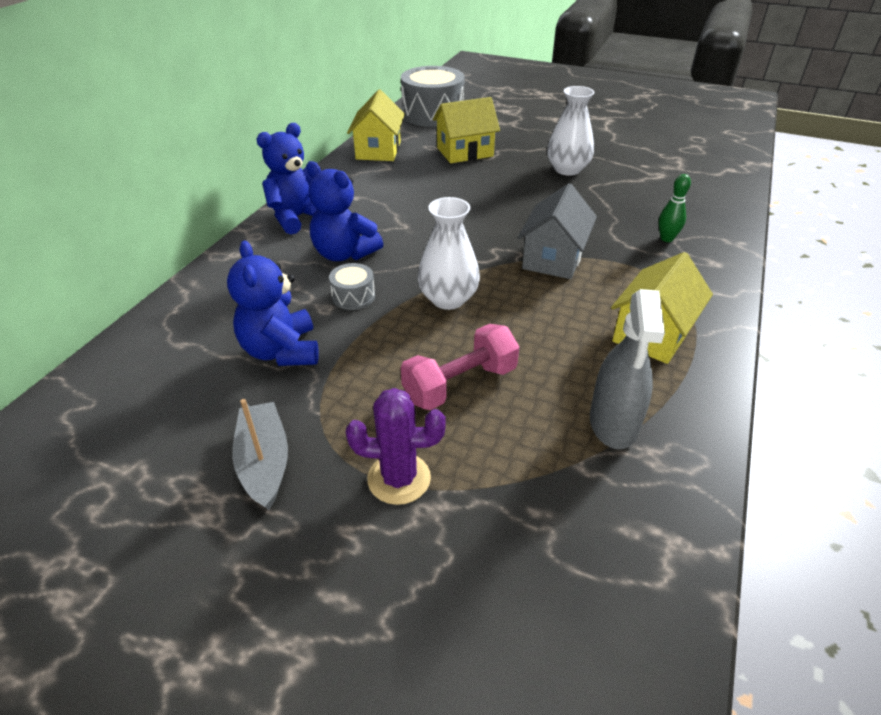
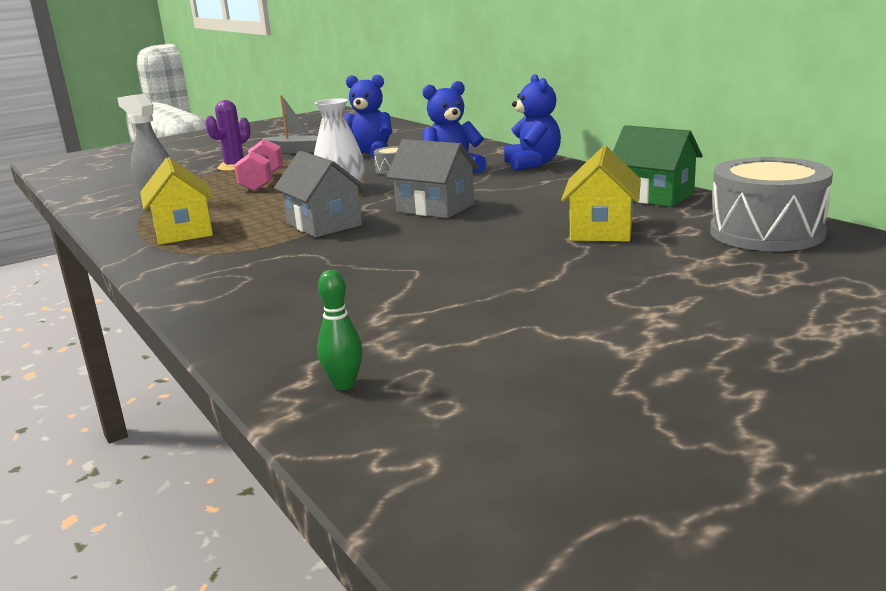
camera: 125 degrees right, 20 degrees down
yellow house [347,89,405,161] -> green house [613,125,703,207]
white vase [547,86,595,176] -> none
green bowling pin [659,174,691,242] -> green bowling pin moved to [317,270,363,390]
none -> grey house [386,139,479,218]

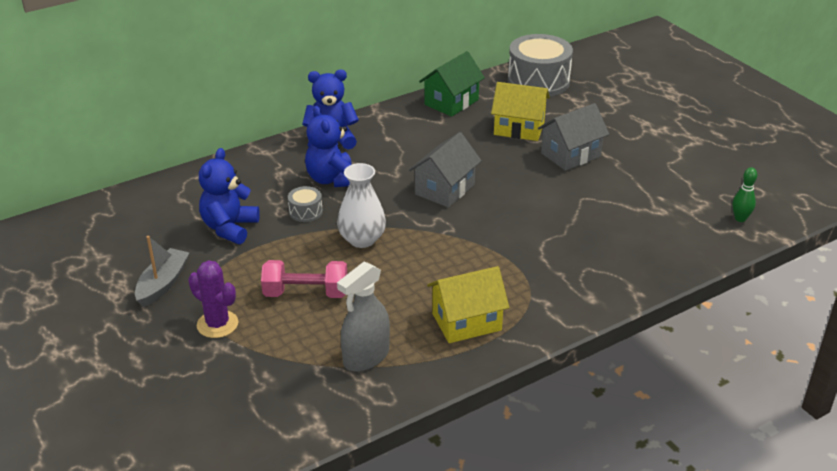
camera: 90 degrees left, 15 degrees up
grey house [274,151,366,237] -> grey house moved to [538,103,609,171]

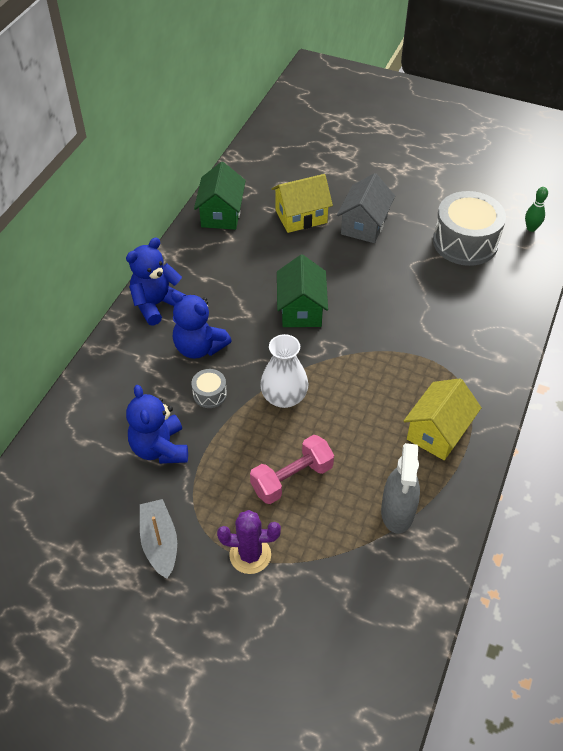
camera: 35 degrees left, 15 degrees up
grey house [409,132,482,208] -> green house [277,254,328,327]
grey drum [508,34,573,96] -> grey drum moved to [433,191,506,266]

